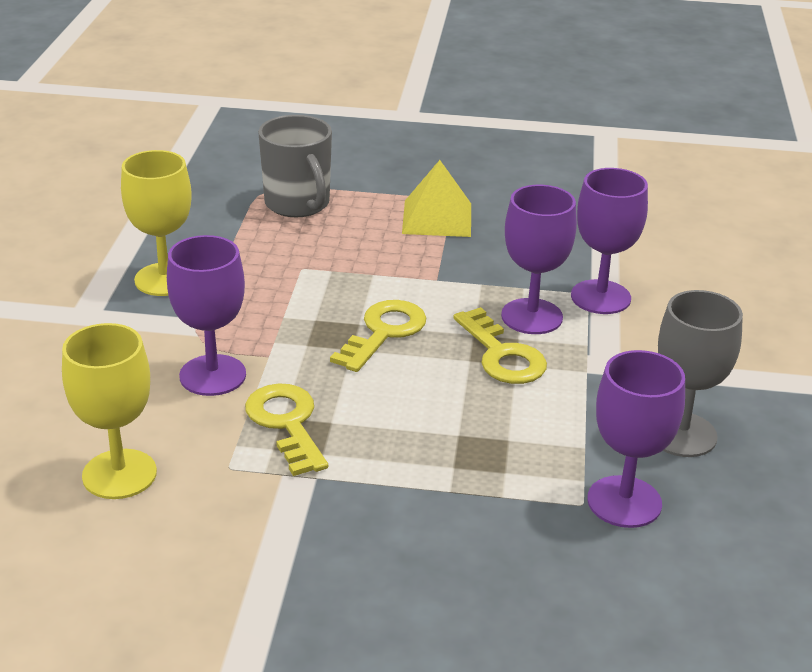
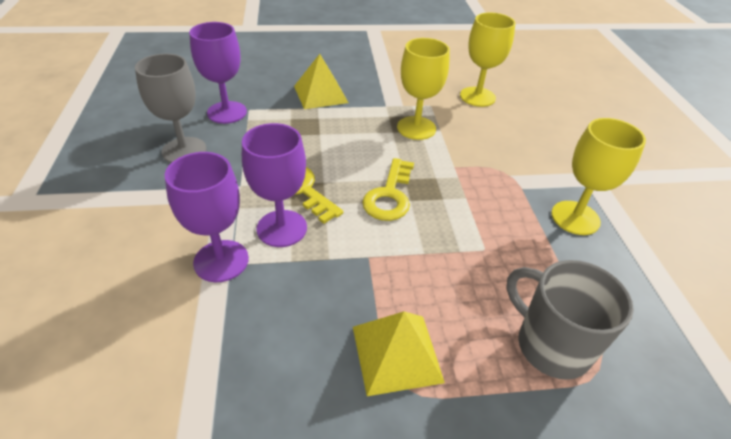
camera: 165 degrees right, 10 degrees up
purple goblet [167,235,246,396] -> none
yellow key [245,383,328,476] -> yellow goblet [397,38,450,140]
none -> yellow pyramid [294,54,348,109]

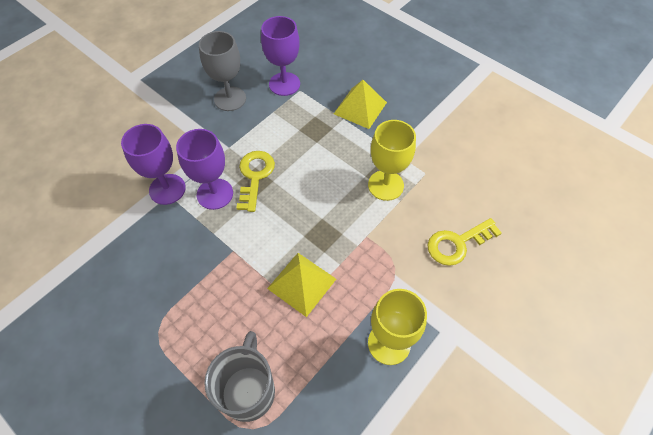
camera: 50 degrees right, 15 degrees up
yellow pyramid [353,311,445,396] -> yellow pyramid moved to [267,253,336,317]
yellow key [362,158,414,221] -> yellow key moved to [428,218,502,266]
yellow goblet [460,13,516,107] -> none

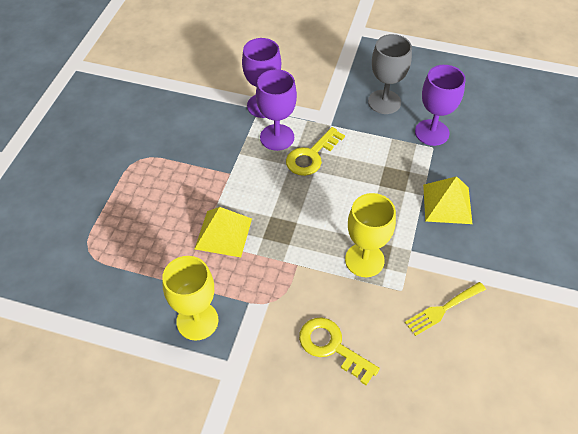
camera: 65 degrees right, 5 degrees down
grey mug [204,331,275,422] -> none
yellow key [236,151,275,212] -> yellow key turned 150 degrees clockwise [286,127,345,176]
none -> yellow fork [405,282,486,336]

